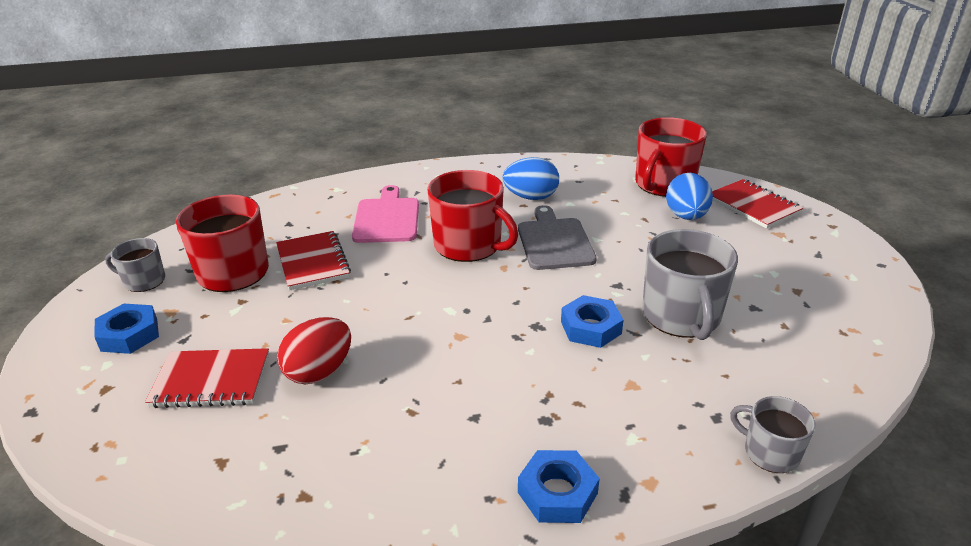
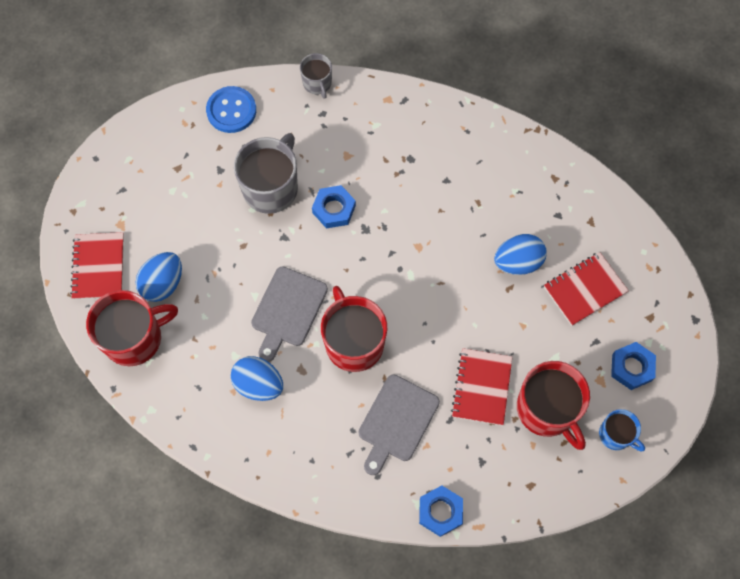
camera: 150 degrees left, 35 degrees up
grey mug [105,238,165,292] -> blue mug [599,409,645,451]
red notebook [145,348,269,408] -> red notebook turned 60 degrees counterclockwise [544,252,629,326]
red egg [277,317,351,384] -> blue egg [494,234,547,275]
pink cutting board [352,185,419,243] -> grey cutting board [358,374,440,475]
blue nut [518,450,600,523] -> blue nut moved to [419,485,463,537]
none -> blue button [206,86,256,133]

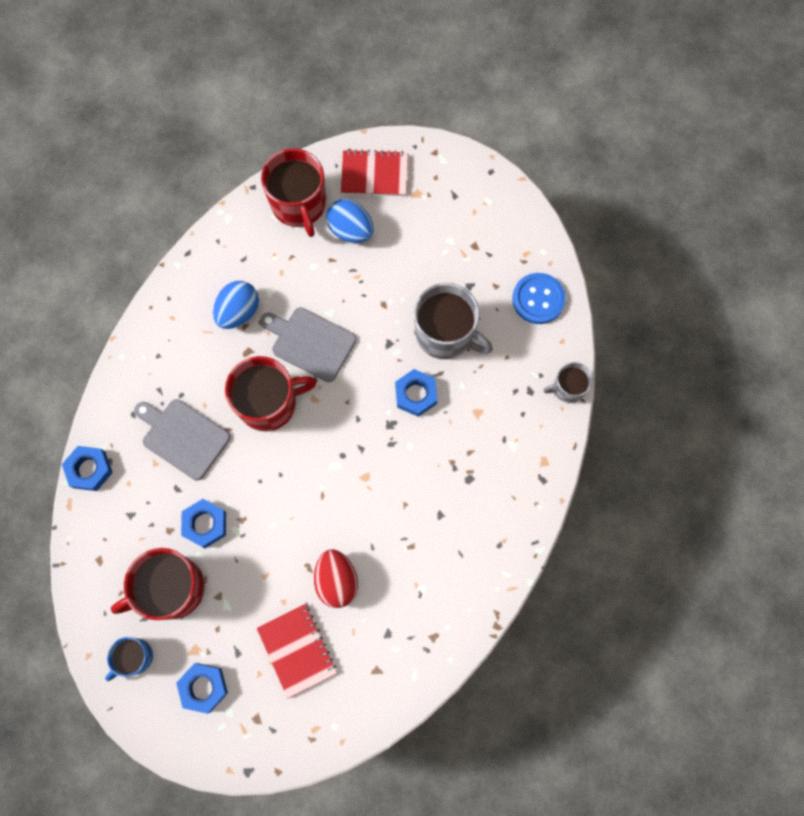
camera: 95 degrees right, 5 degrees up
red notebook [451,348,512,425] -> blue nut [181,499,226,548]
blue egg [494,234,547,275] -> red egg [314,549,358,608]

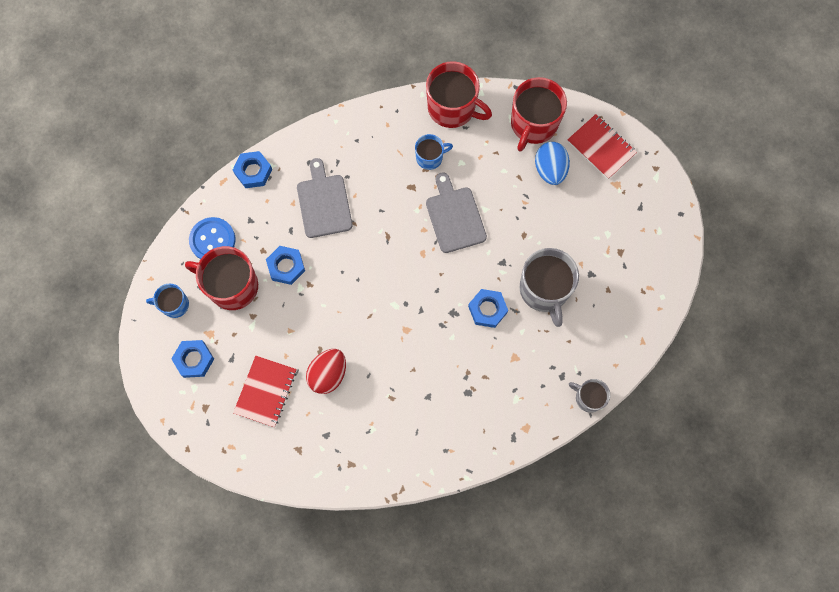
camera: 45 degrees right, 0 degrees up
blue egg [213,281,259,329] -> blue mug [415,134,453,170]
red mug [225,356,317,431] -> red mug moved to [426,61,492,128]
blue button [512,273,566,324] -> blue button moved to [189,217,236,259]

